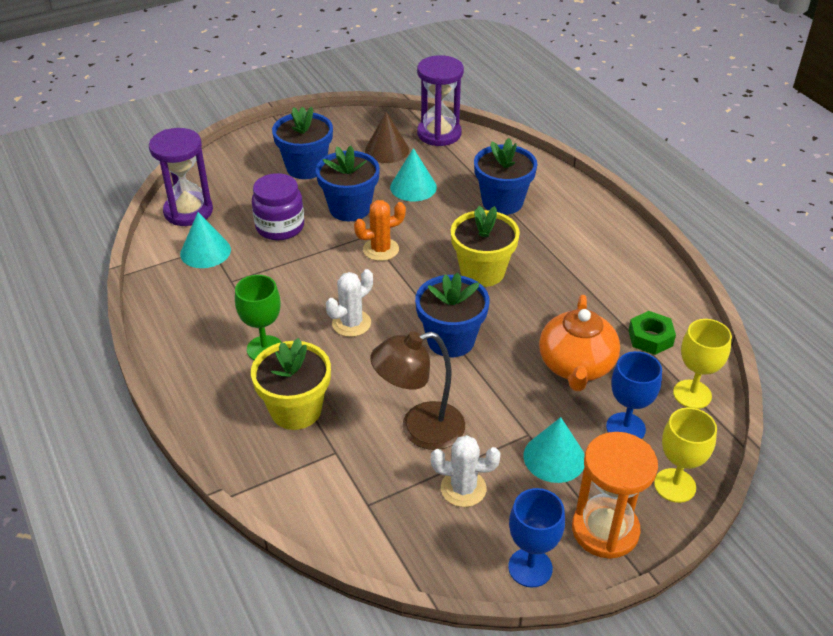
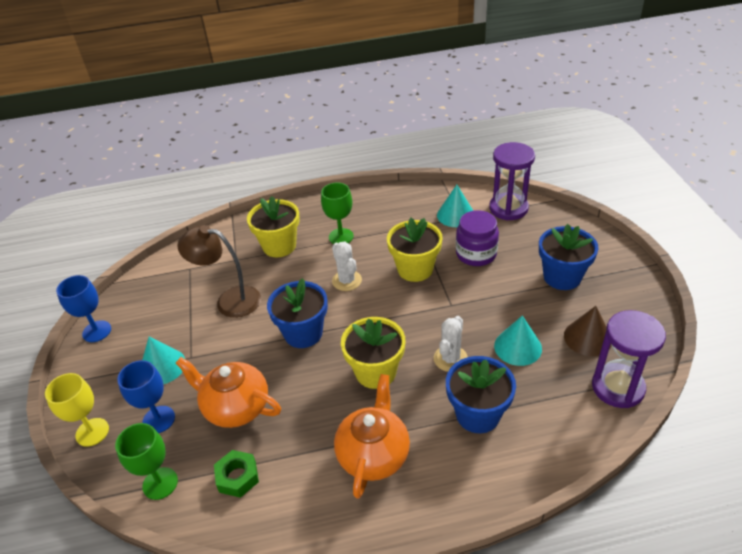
camera: 110 degrees right, 0 degrees up
blue flower pot [316,146,380,221] -> none
orange cactus [354,200,406,261] -> none
brown lamp [370,331,465,450] -> brown lamp turned 75 degrees counterclockwise [177,225,261,318]
white cactus [431,435,500,507] -> white cactus moved to [434,316,468,372]
orange hourglass [572,432,658,559] -> none
yellow goblet [673,319,732,409] -> green goblet [115,423,178,500]
none -> orange teapot [334,374,410,499]
none -> yellow flower pot [387,218,443,282]

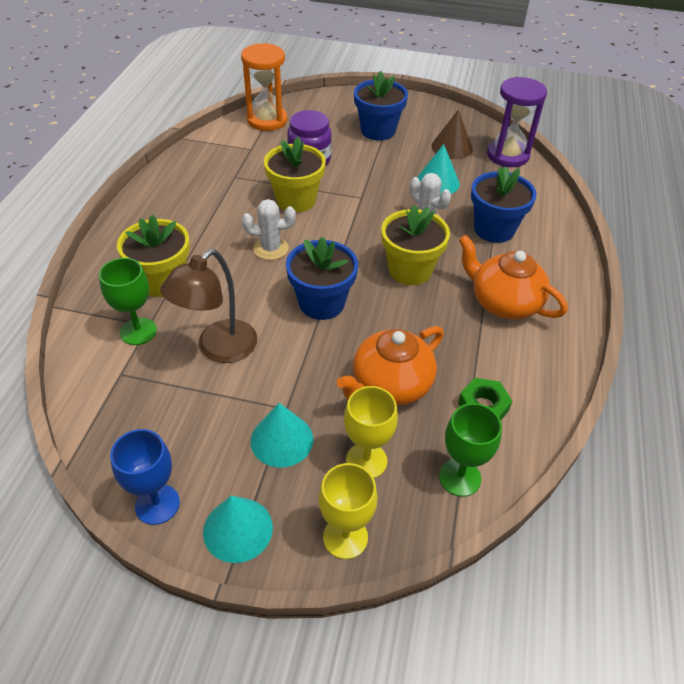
camera: 70 degrees left, 5 degrees up
blue goblet [117,360,175,433] -> yellow goblet [344,386,398,478]
green goblet [321,183,354,244] -> green goblet moved to [99,258,157,345]
turquoise cone [437,185,473,227] -> turquoise cone moved to [203,496,273,563]
purple hourglass [489,142,535,220] -> orange hourglass [241,43,287,131]

